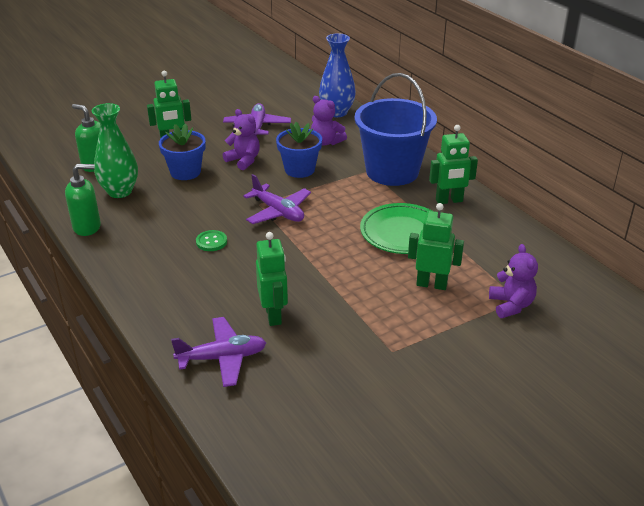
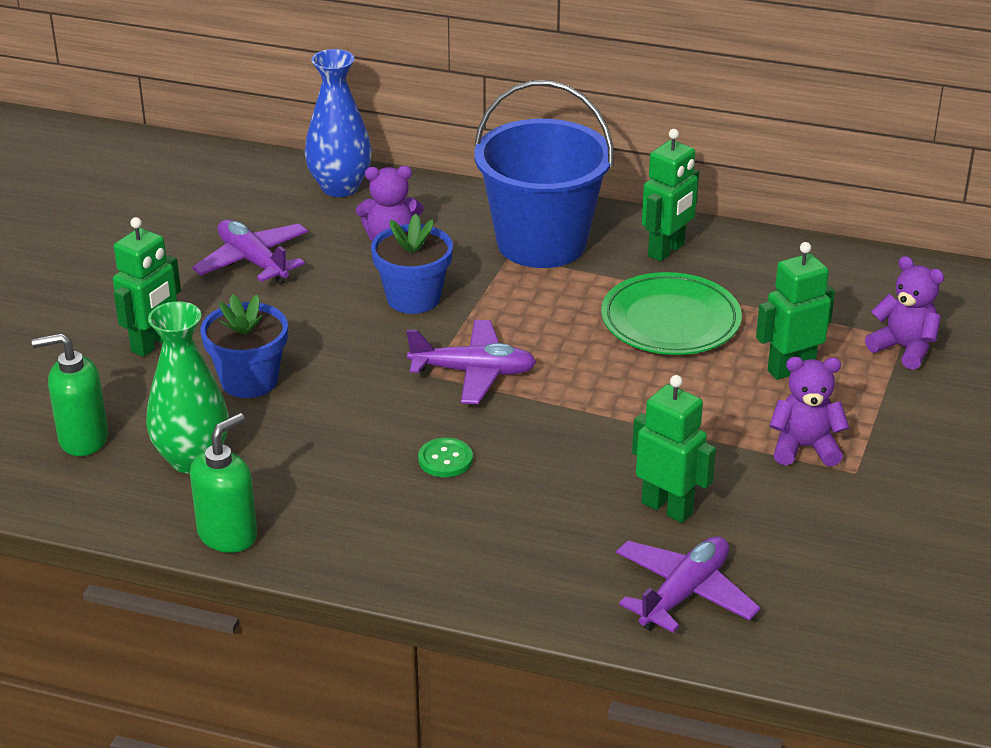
camera: 40 degrees left, 0 degrees up
purple teddy bear [223,109,260,170] -> purple teddy bear moved to [769,357,849,467]

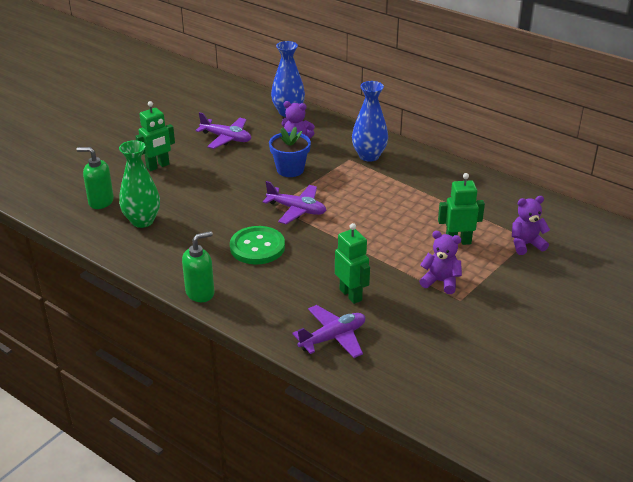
camera: 20 degrees right, 0 degrees up
green soap dispenser [190,413,257,553] -> green soap dispenser moved to [182,231,214,302]
purple plane [192,219,308,285] -> purple plane turned 135 degrees clockwise [196,112,251,149]
blue flower pot [200,294,288,398] -> none
green button [418,438,473,477] -> green button [230,226,285,264], size x1.97
blue bucket [474,80,614,268] -> blue vase [352,81,388,162]
green plate [601,272,742,355] -> none
green robot [642,129,699,262] -> none
purple teddy bear [865,256,944,370] -> purple teddy bear turned 75 degrees counterclockwise [512,196,550,255]

